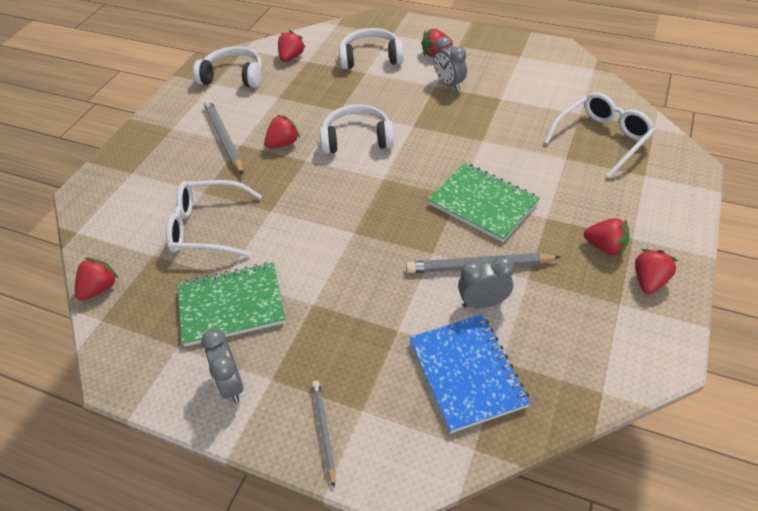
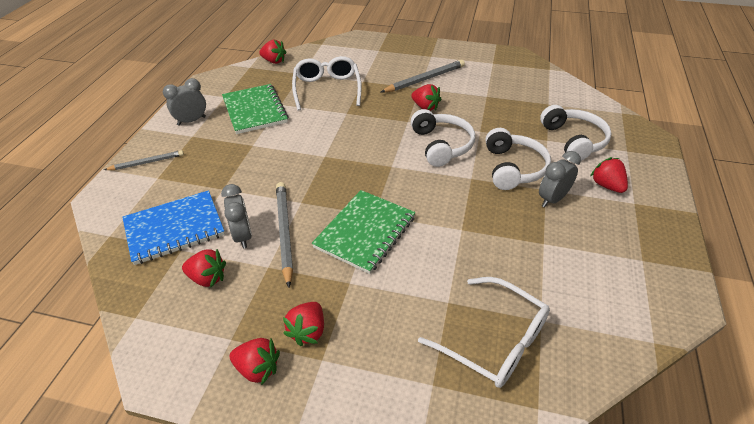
camera: 80 degrees right, 5 degrees down
white headphones [193,46,262,88] -> white headphones moved to [486,128,551,190]
red strawberry [278,30,306,62] -> red strawberry moved to [182,249,226,288]

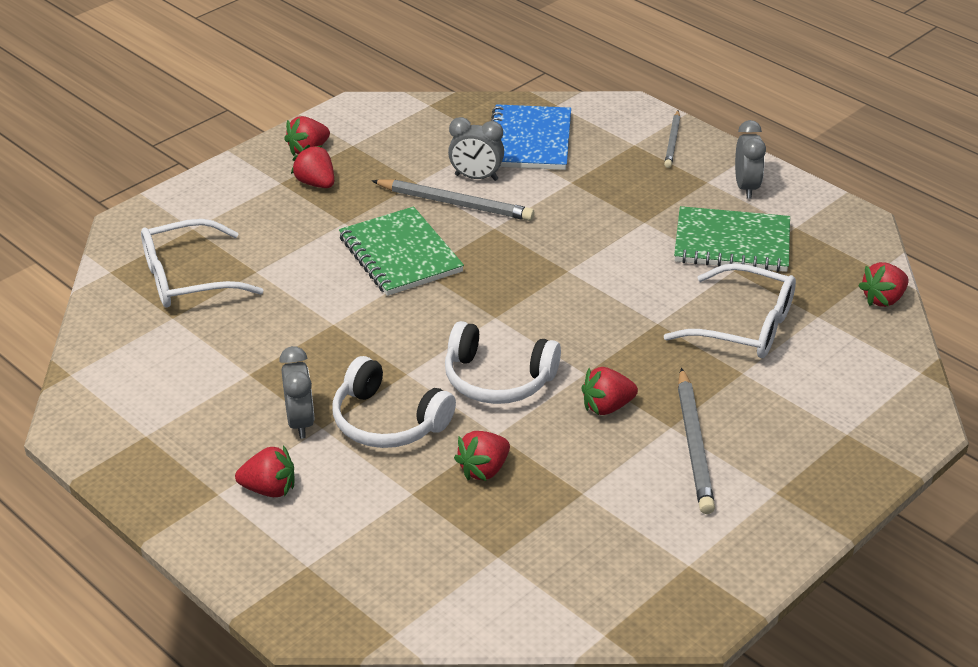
camera: 120 degrees right, 5 degrees down
red strawberry [182,249,226,288] -> red strawberry moved to [454,431,510,481]
white headphones [540,105,612,161] -> none

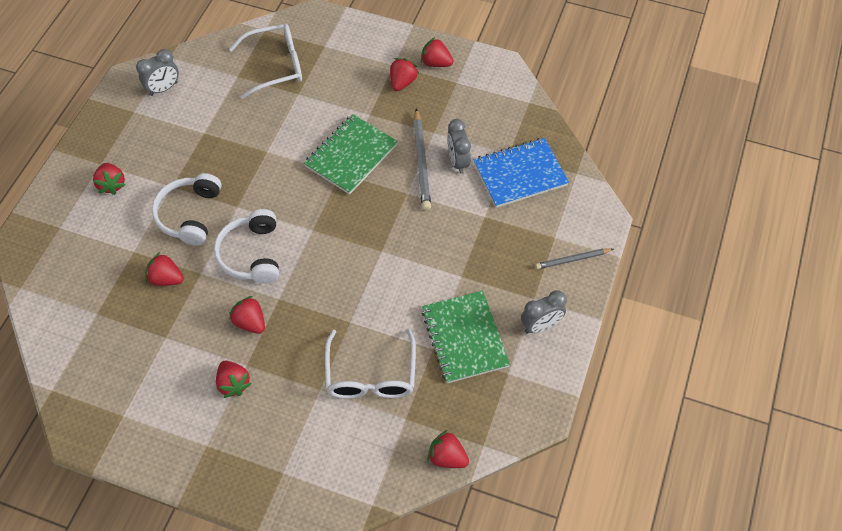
camera: 65 degrees right, 20 degrees up
white glasses [141,219,264,308] -> white glasses turned 120 degrees clockwise [229,24,302,99]
grey clock [279,346,314,439] -> grey clock moved to [136,49,179,96]
grey pencil [678,368,715,514] -> red strawberry [216,361,252,398]

